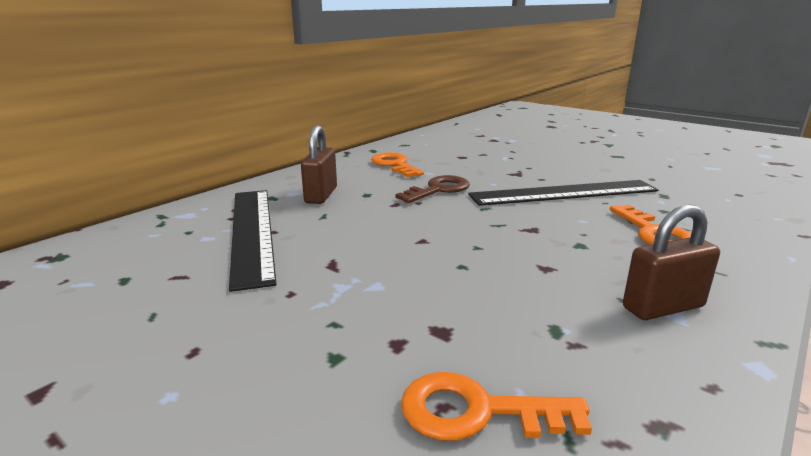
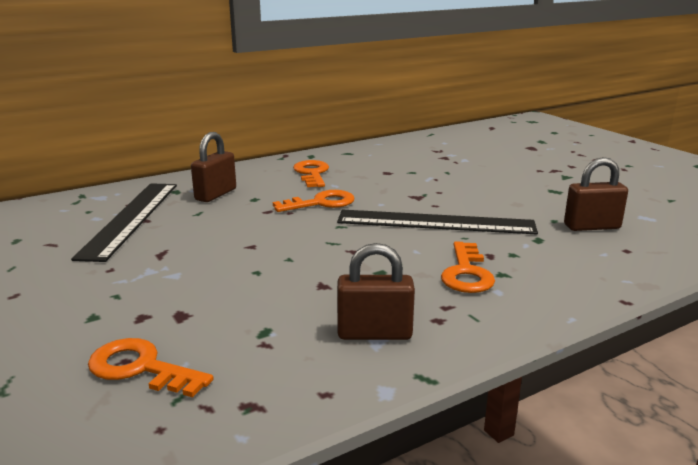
camera: 20 degrees right, 0 degrees up
brown key [395,175,470,203] -> orange key [273,190,355,212]
none -> brown padlock [564,157,628,231]

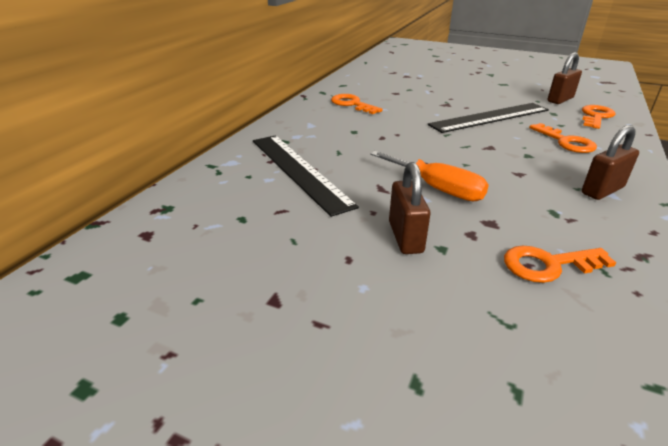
camera: 35 degrees left, 10 degrees up
brown padlock [191,132,236,202] -> brown padlock moved to [389,162,430,254]
orange key [273,190,355,212] -> orange key moved to [582,105,615,129]
none -> orange screwdriver [370,151,489,202]

